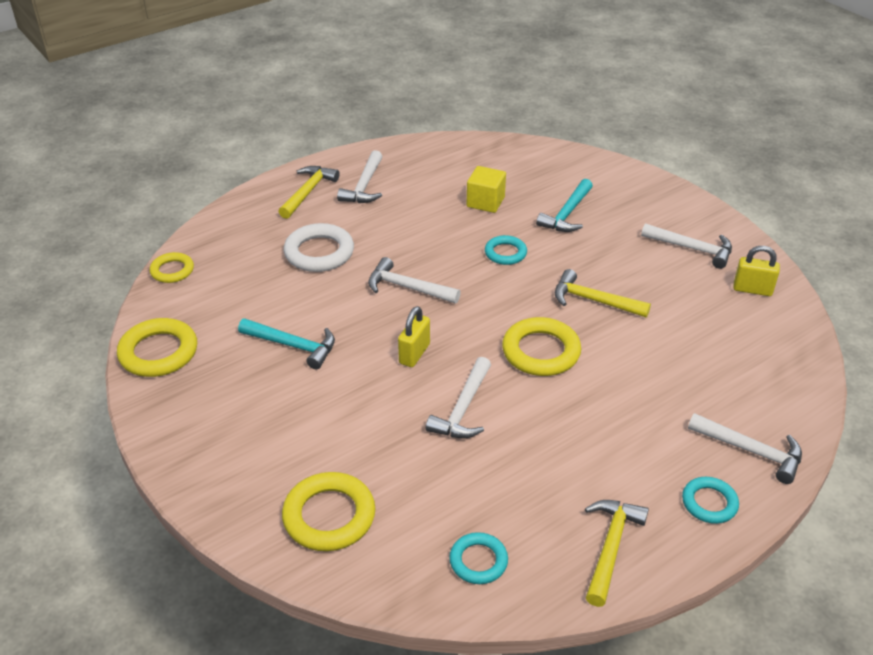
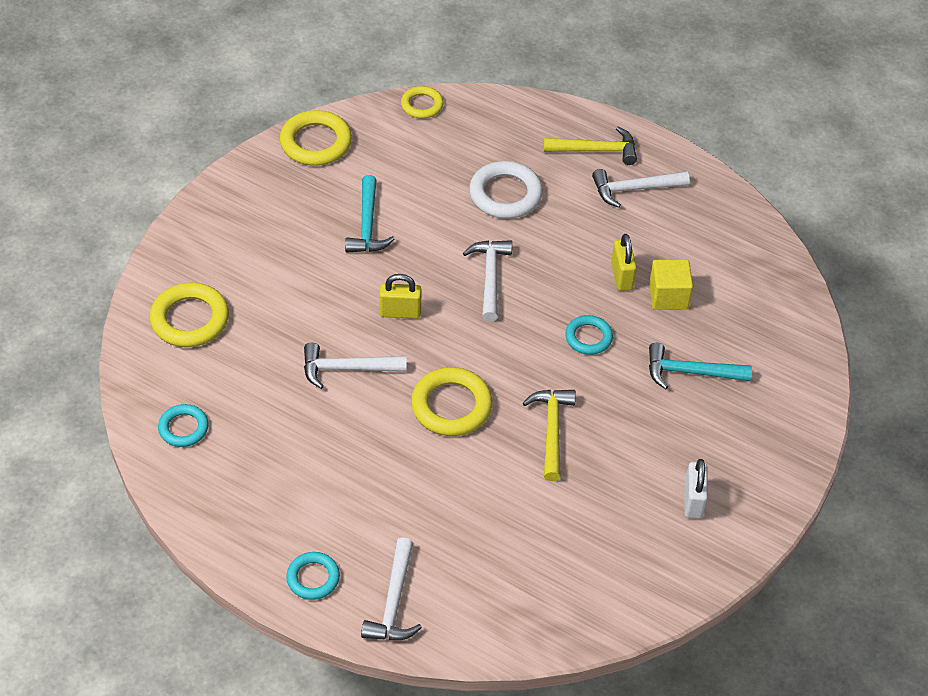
camera: 65 degrees right, 10 degrees up
yellow hammer [585,500,649,607] -> none
white hammer [641,223,732,269] -> white padlock [684,459,708,519]
yellow padlock [733,246,780,296] -> yellow padlock moved to [611,234,637,291]

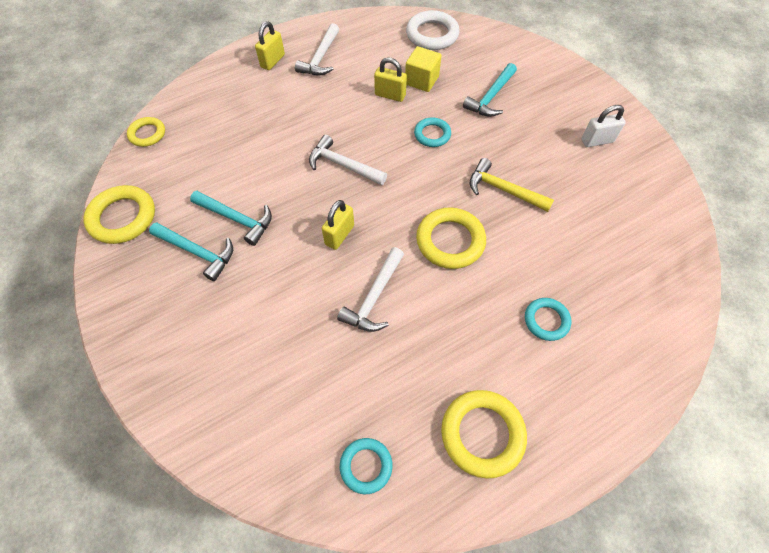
camera: 60 degrees left, 10 degrees up
yellow ring [150,283,229,347] -> yellow ring moved to [441,390,527,479]
turquoise ring [286,552,340,600] -> turquoise ring moved to [525,298,571,341]
white hammer [361,537,422,640] -> none
white ring [469,161,543,219] -> white ring moved to [406,10,460,50]
yellow hammer [543,127,637,165] -> yellow padlock [255,21,285,70]
white padlock [684,459,708,519] -> white padlock turned 45 degrees counterclockwise [581,105,626,147]
none -> turquoise hammer [149,222,233,281]

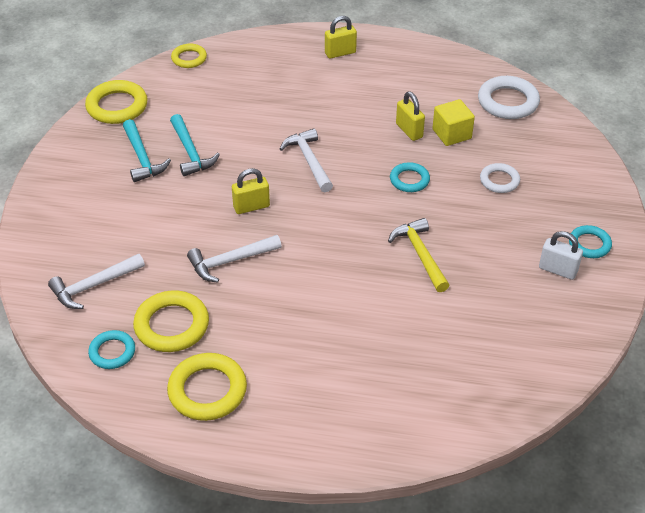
camera: 40 degrees right, 15 degrees down
white hammer [295,23,339,75] -> white hammer moved to [48,254,145,309]
yellow ring [416,207,486,269] -> yellow ring moved to [133,290,209,352]
turquoise hammer [463,63,517,117] -> white ring [480,163,520,193]
turquoise ring [525,298,571,341] -> turquoise ring moved to [569,225,612,258]

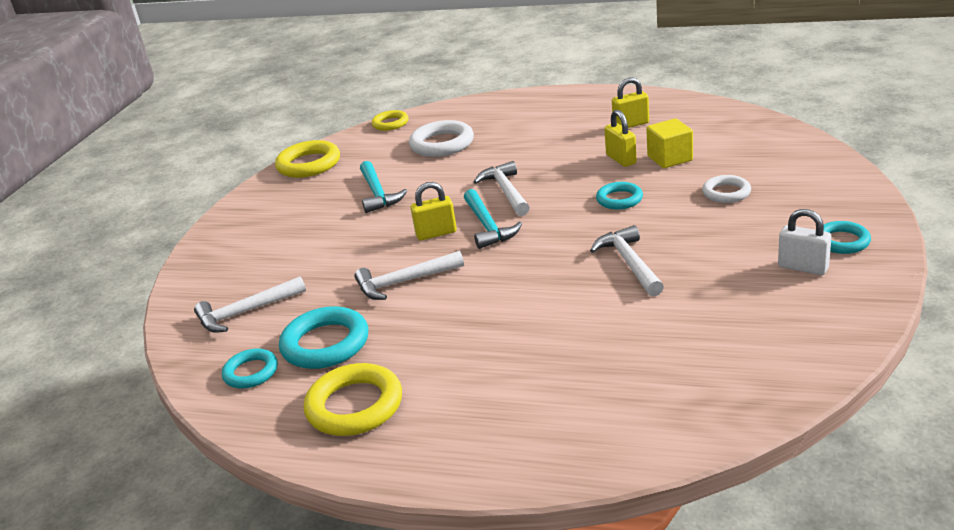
camera: 10 degrees right, 15 degrees down
turquoise hammer [123,119,171,182] -> turquoise hammer moved to [464,189,522,249]
yellow ring [133,290,209,352] -> turquoise ring [279,306,368,369]
yellow padlock [325,16,357,59] -> yellow padlock moved to [612,77,649,128]
yellow hammer [388,218,450,292] -> white hammer [590,225,664,296]
white ring [478,76,540,119] -> white ring moved to [409,120,474,157]

